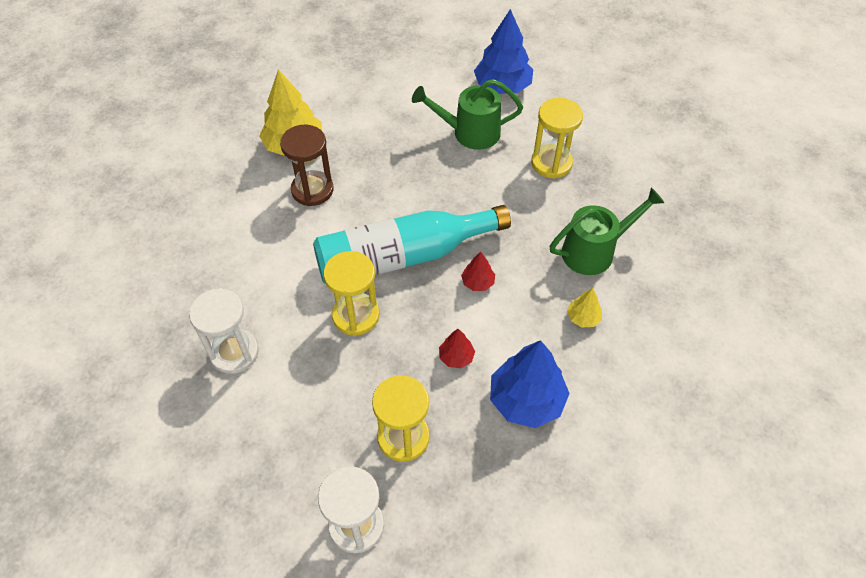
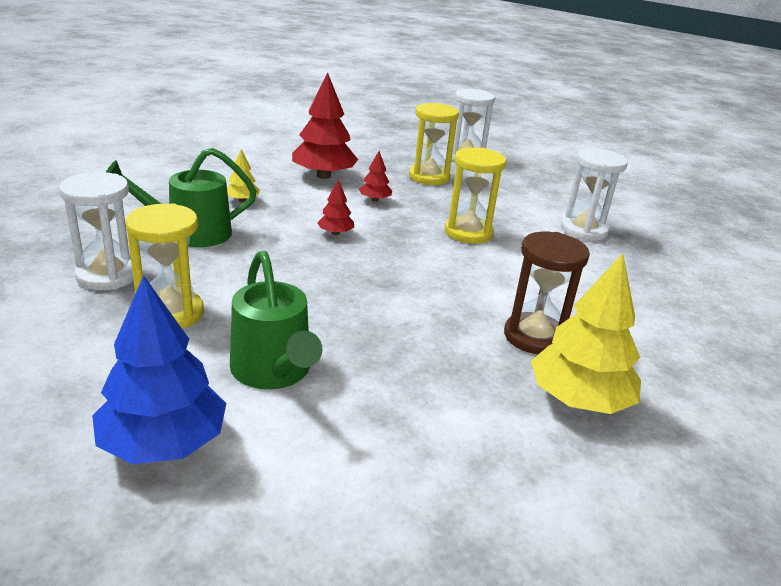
camera: 175 degrees left, 25 degrees down
turquoise bottle [313,205,511,284] -> none
green watering can [412,79,523,150] -> green watering can turned 60 degrees clockwise [230,251,322,389]
blue tree [490,340,570,428] -> red tree [292,72,358,179]
none -> white hourglass [59,172,134,290]

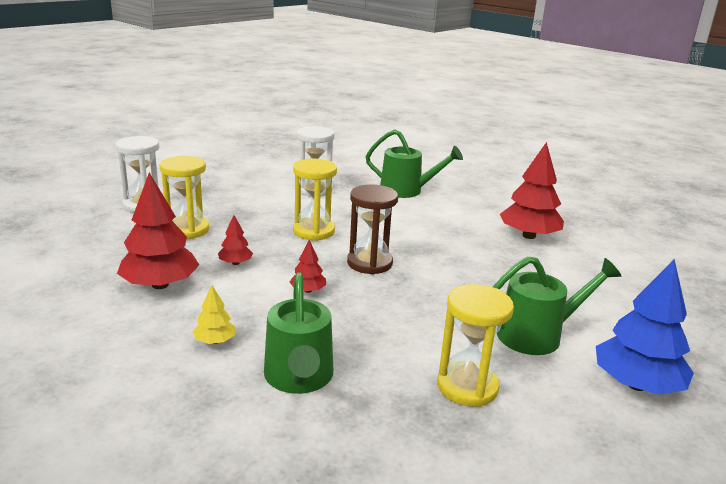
camera: 80 degrees left, 5 degrees down
white hourglass [59,172,134,290] -> none
brown hourglass [504,232,590,354] -> brown hourglass moved to [347,184,398,274]
yellow tree [531,253,641,414] -> red tree [500,142,564,239]
none -> green watering can [366,129,463,198]

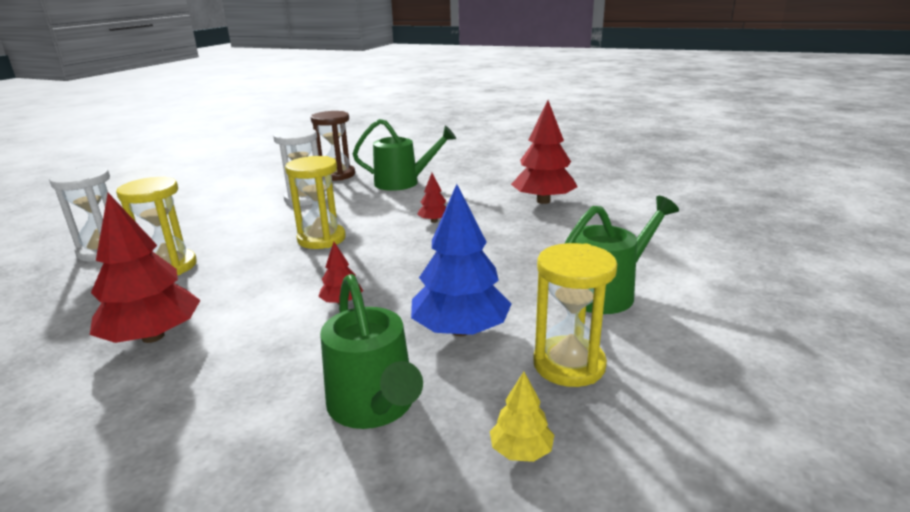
camera: 15 degrees left, 0 degrees up
yellow tree [193,285,236,344] -> yellow tree moved to [490,372,554,462]
red tree [218,215,253,265] -> red tree moved to [417,173,446,223]
brown hourglass [347,184,398,274] -> brown hourglass moved to [311,111,355,181]
blue tree [596,259,694,395] -> blue tree moved to [411,184,511,336]

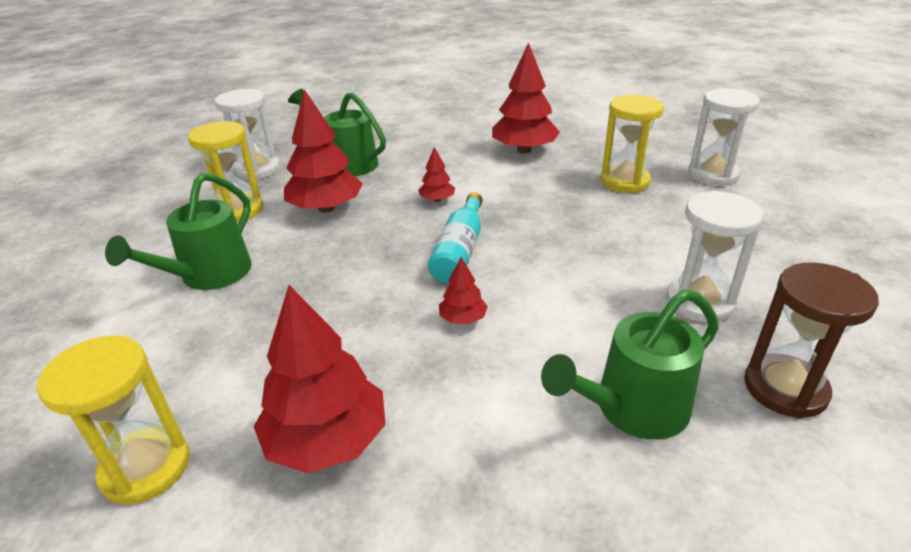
camera: 150 degrees right, 10 degrees up
yellow hourglass [285,156,346,249] -> yellow hourglass moved to [37,335,190,505]
blue tree [411,184,511,336] -> red tree [284,89,363,213]
yellow tree [490,372,554,462] -> white hourglass [215,89,280,180]
none -> turquoise bottle [428,192,483,284]

